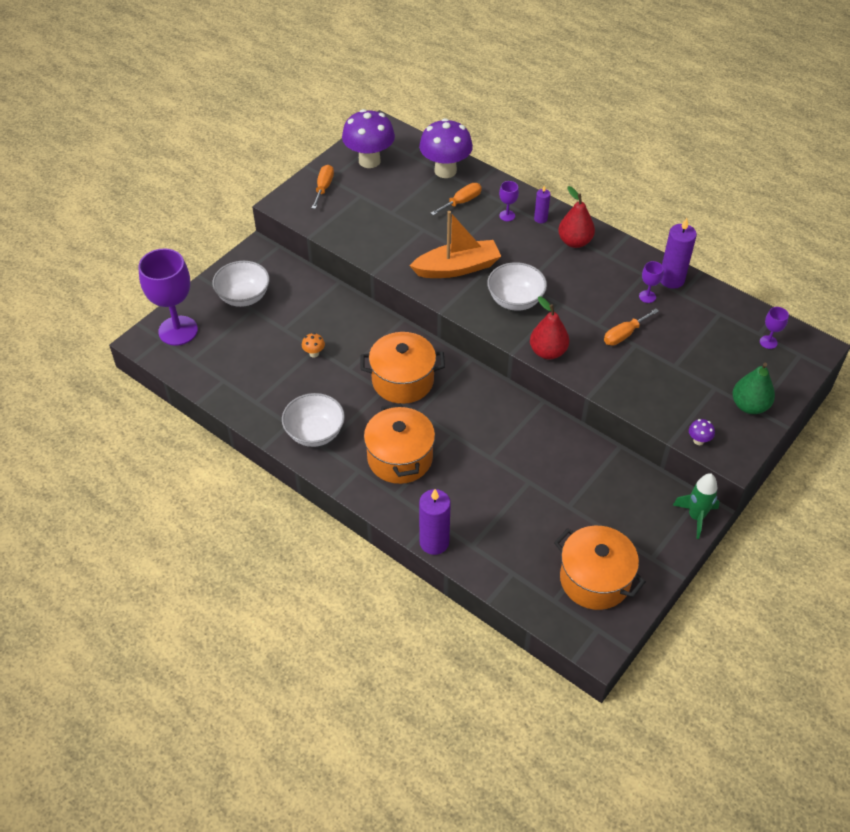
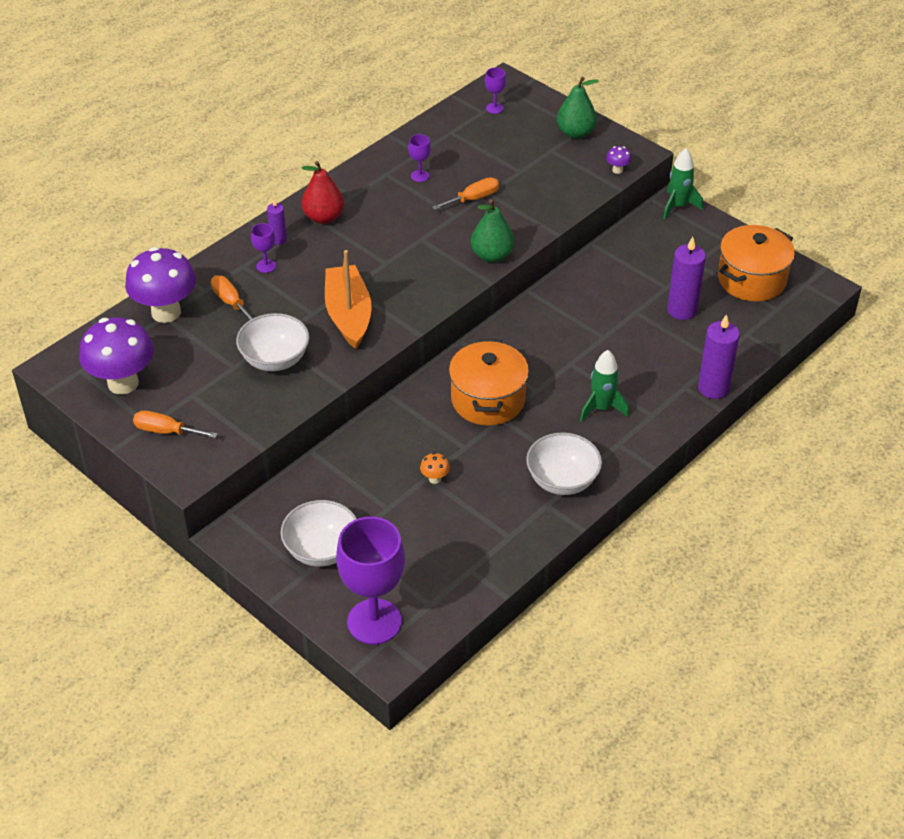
camera: 85 degrees left, 5 degrees down
orange pot [364,403,435,484] -> green rocket [580,350,629,422]
white bowl [487,262,547,311] -> white bowl moved to [236,313,309,371]
red pear [530,297,569,360] -> green pear [471,199,514,262]
orange screwdriver [604,308,659,346] -> orange screwdriver turned 90 degrees counterclockwise [432,177,499,210]
purple candle [661,218,697,289] -> purple candle moved to [667,237,706,320]

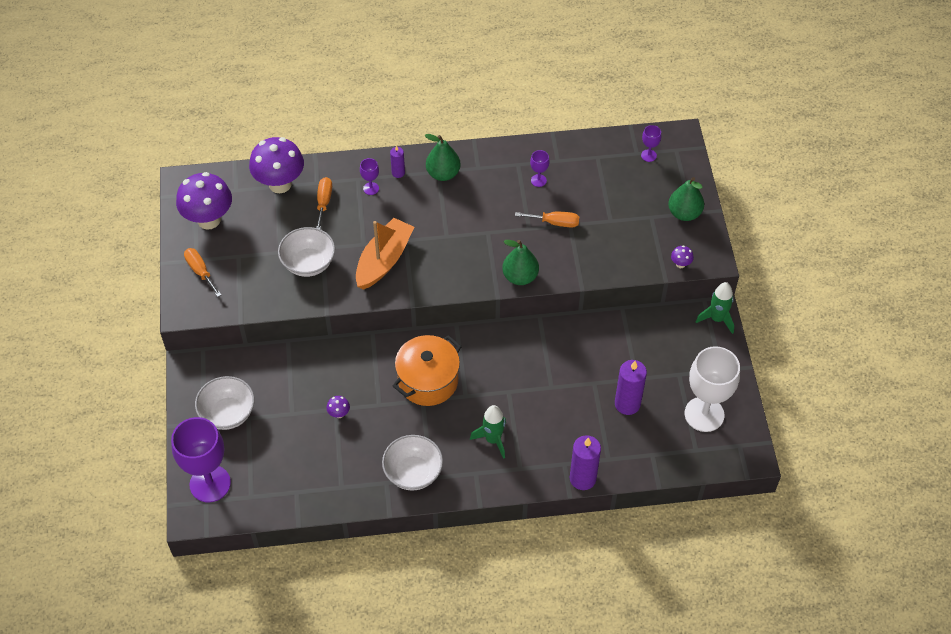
camera: 40 degrees right, 10 degrees up
red pear [302,161,344,224] -> green pear [425,134,461,181]
orange mushroom [420,453,450,484] -> purple mushroom [327,396,350,418]
orange pot [718,225,795,302] -> white goblet [685,346,740,432]

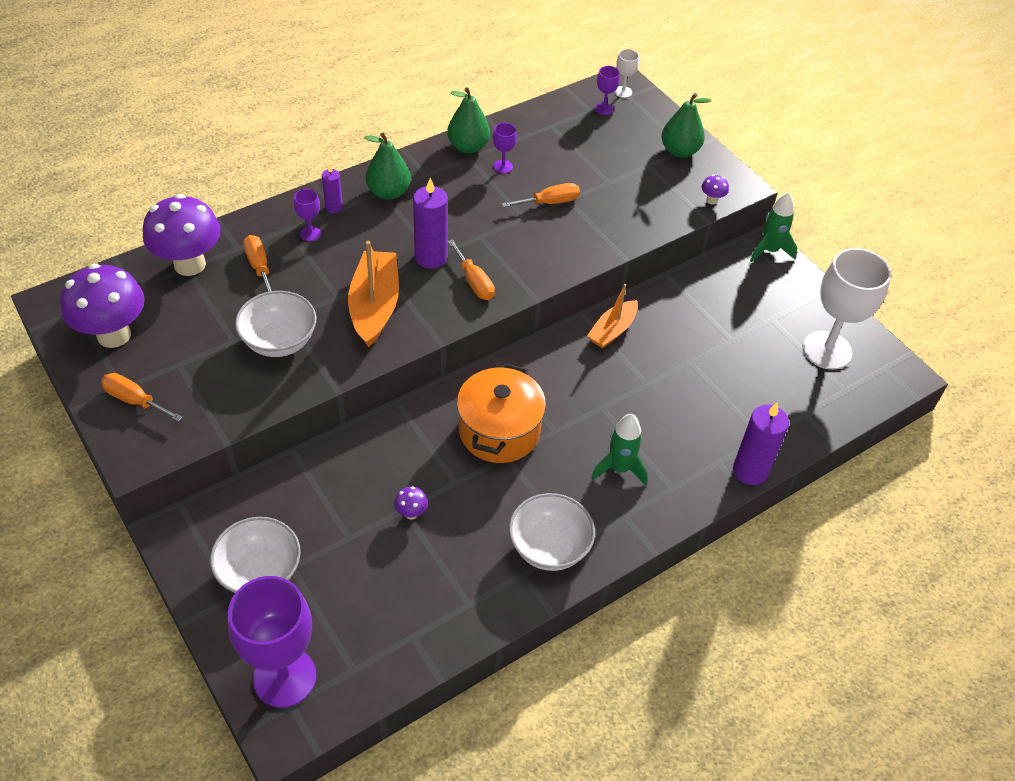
camera: 30 degrees left, 5 degrees down
green pear [502,240,539,285] -> green pear moved to [447,87,490,153]
purple candle [615,360,647,415] -> purple candle moved to [413,178,448,269]
none -> orange screwdriver [448,239,495,300]
none -> orange boat [587,284,638,348]
none -> white goblet [614,49,639,98]

